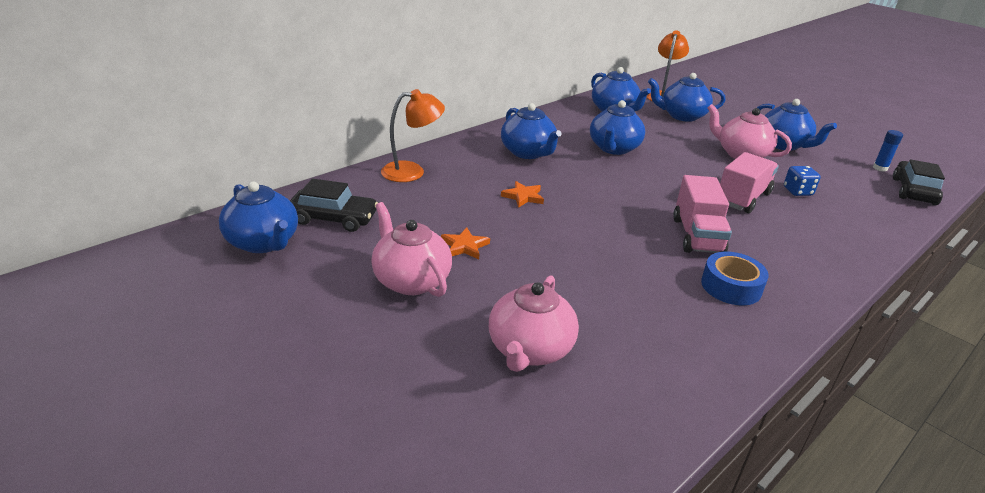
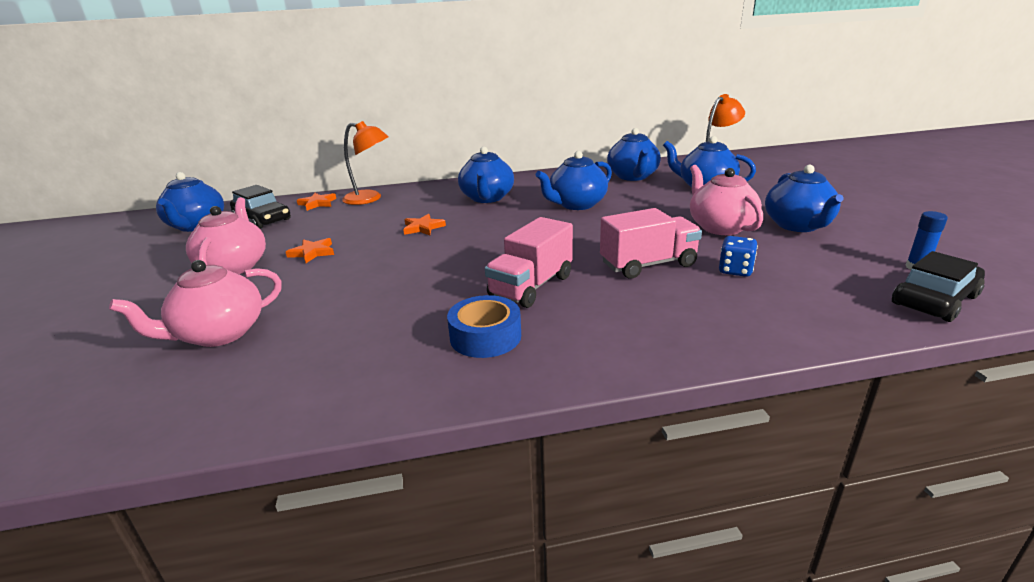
camera: 35 degrees right, 5 degrees down
none -> orange star [297,193,336,211]

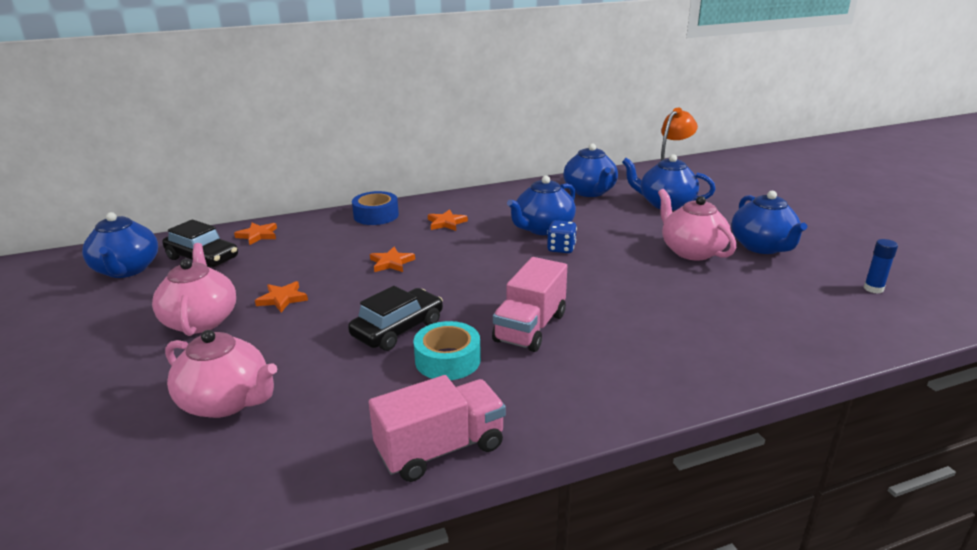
camera: 10 degrees left, 0 degrees up
pink teapot [109,260,282,347] -> pink teapot turned 105 degrees counterclockwise [165,330,277,418]
orange lamp [342,121,389,205] -> none
blue tape [447,295,521,358] -> blue tape moved to [352,191,399,225]
blue teapot [458,147,514,203] -> orange star [428,209,468,231]
pink truck [600,208,702,279] -> pink truck moved to [369,375,506,482]
blue dice [719,236,758,277] -> blue dice moved to [547,220,577,253]
black car [892,251,985,322] -> black car moved to [348,286,443,351]
none -> turquoise tape [414,321,481,380]

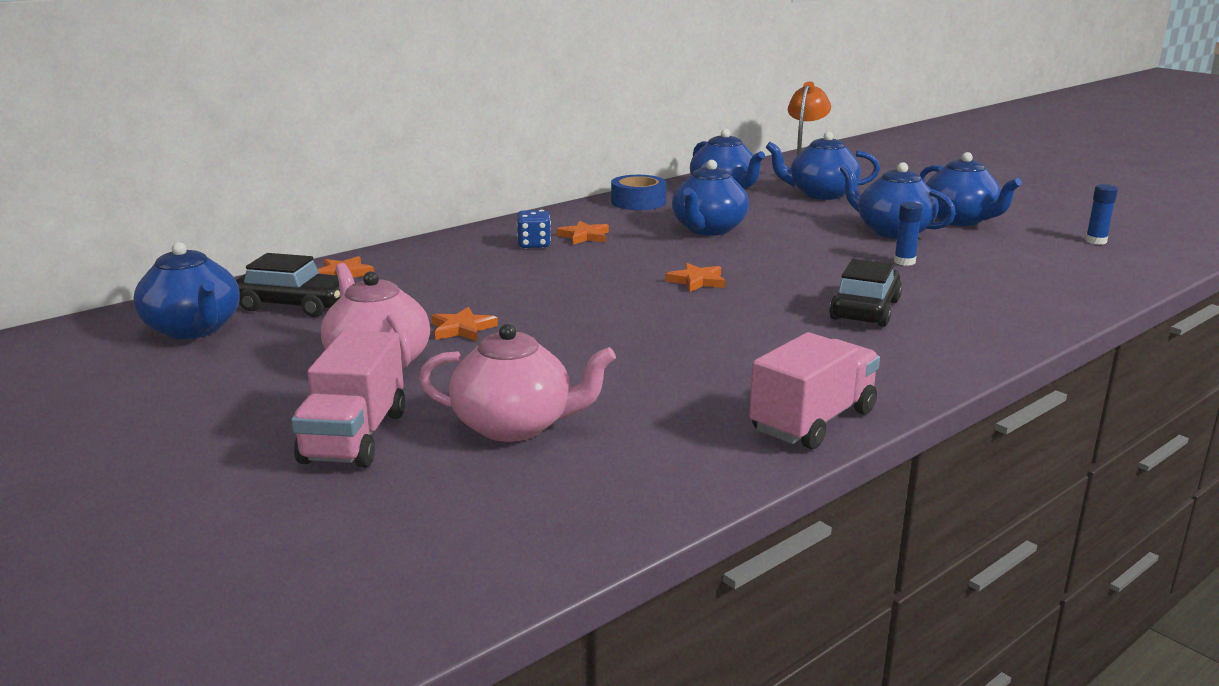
camera: 20 degrees left, 5 degrees down
black car [348,286,443,351] -> black car moved to [829,259,902,327]
blue tape [352,191,399,225] -> blue tape moved to [611,175,666,210]
orange star [370,247,415,272] -> orange star moved to [665,263,725,292]
turquoise tape [414,321,481,380] -> none
pink truck [492,257,567,352] -> pink truck moved to [291,330,405,468]
blue dice [547,220,577,253] -> blue dice moved to [517,210,551,248]
pink teapot [658,189,736,261] -> blue teapot [839,162,956,239]
none -> blue glue stick [894,202,923,266]

